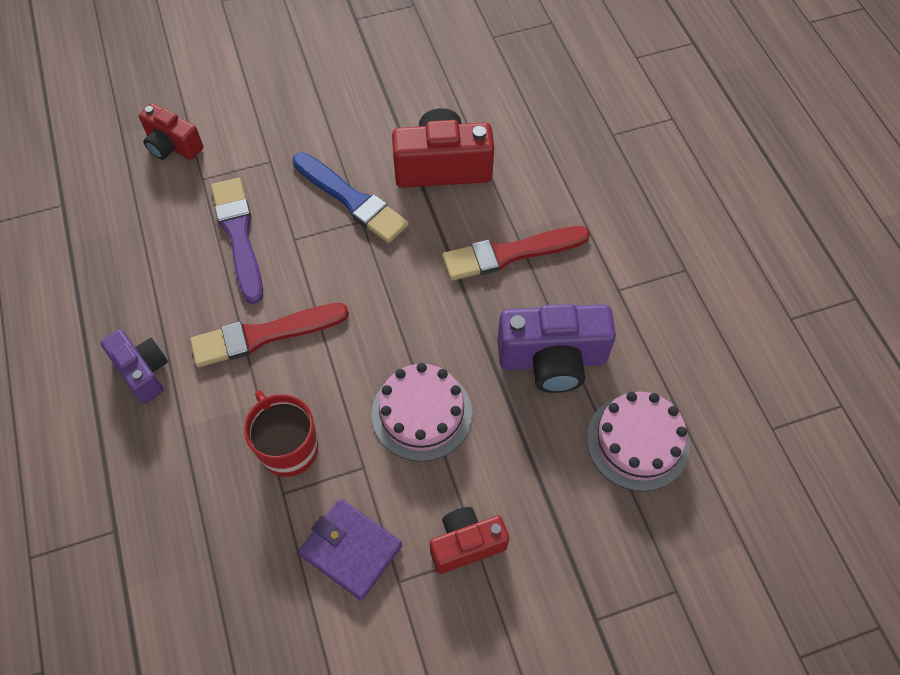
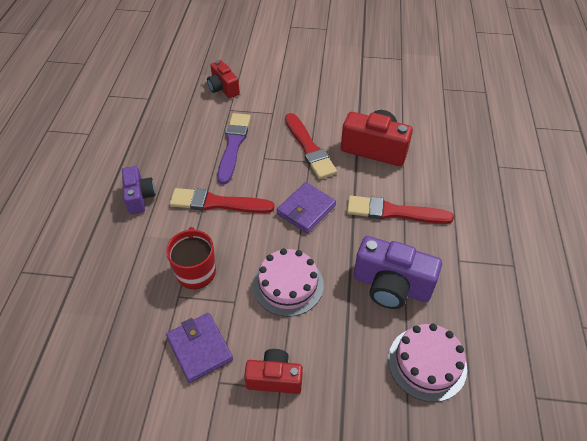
camera: 25 degrees right, 10 degrees down
blue brush [293,152,409,243] -> red brush [285,113,337,179]
none -> purple wallet [277,182,336,233]

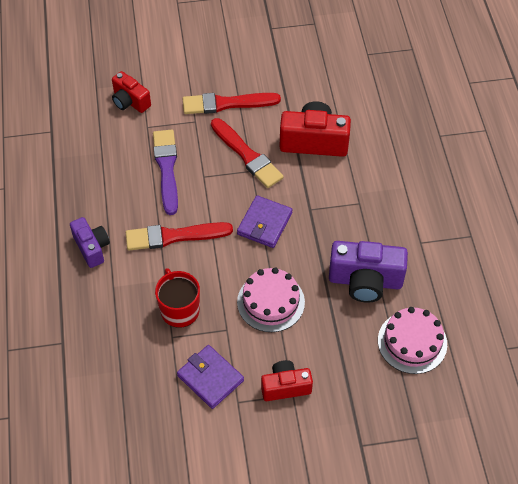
camera: 15 degrees left, 5 degrees up
red brush [347,196,454,224] -> red brush moved to [182,93,281,114]

